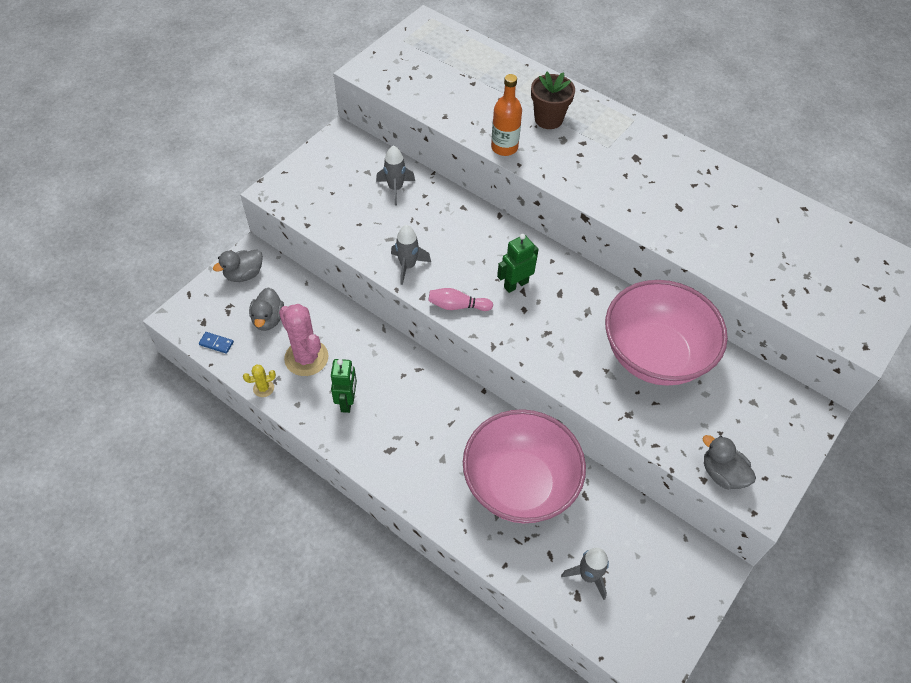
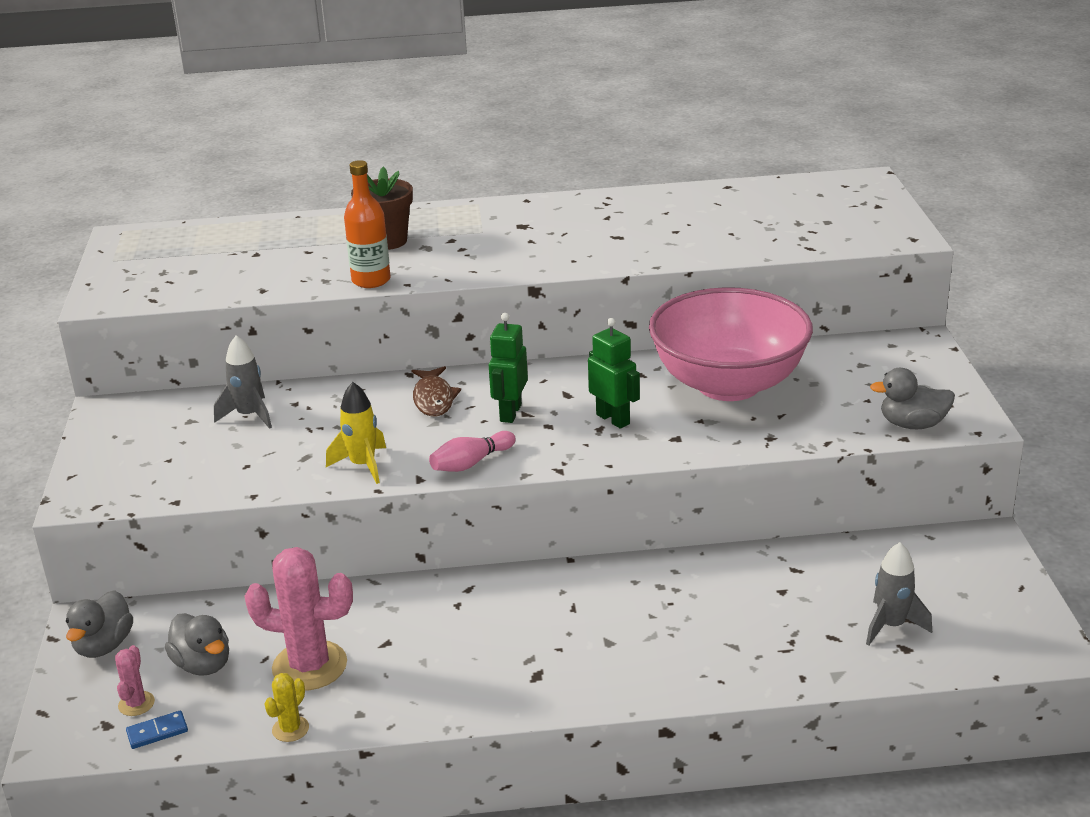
camera: 40 degrees left, 25 degrees down
green robot [331,359,357,413] -> green robot moved to [588,318,640,429]
grey rocket [391,225,431,285] -> yellow rocket [326,382,386,484]
pink bowl [463,409,586,523] -> none
none -> pink cactus [115,645,155,716]
none -> brown fish [411,366,461,417]

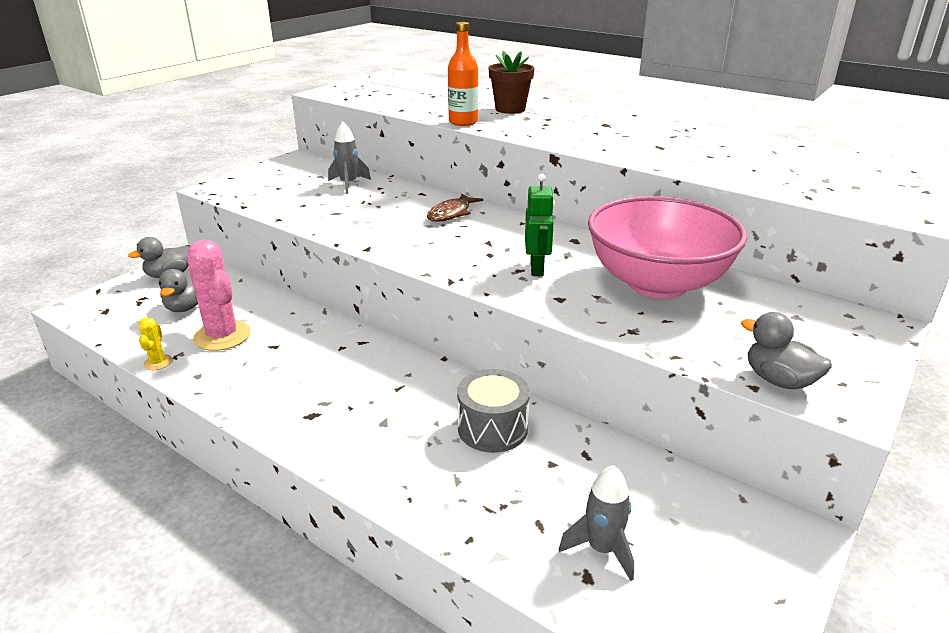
camera: 40 degrees right, 0 degrees up
pink cactus [115,645,155,716] -> none
blue domino [126,711,188,749] -> none
yellow cactus [264,673,309,742] -> yellow cactus turned 75 degrees counterclockwise [139,317,173,370]
yellow rocket [326,382,386,484] -> none
pink bowling pin [429,431,516,472] -> none
green robot [489,313,528,423] -> none
none -> grey drum [457,369,530,453]

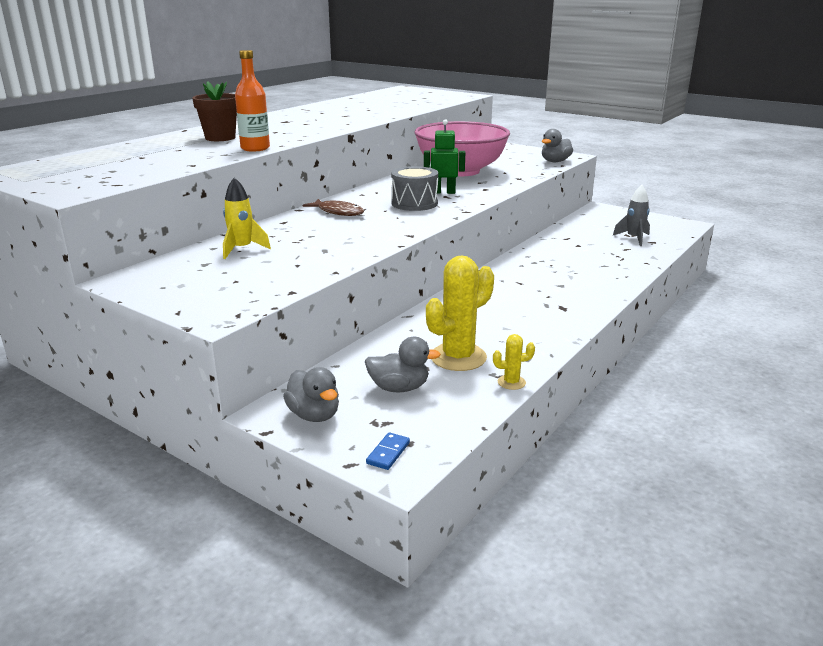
camera: 90 degrees left, 5 degrees down
pink cactus [187,239,251,351] -> yellow cactus [426,255,494,371]
grey rocket [328,121,371,194] -> yellow rocket [223,177,271,259]
grey drum [457,369,530,453] -> grey drum moved to [391,166,438,211]
none -> blue domino [366,432,410,470]

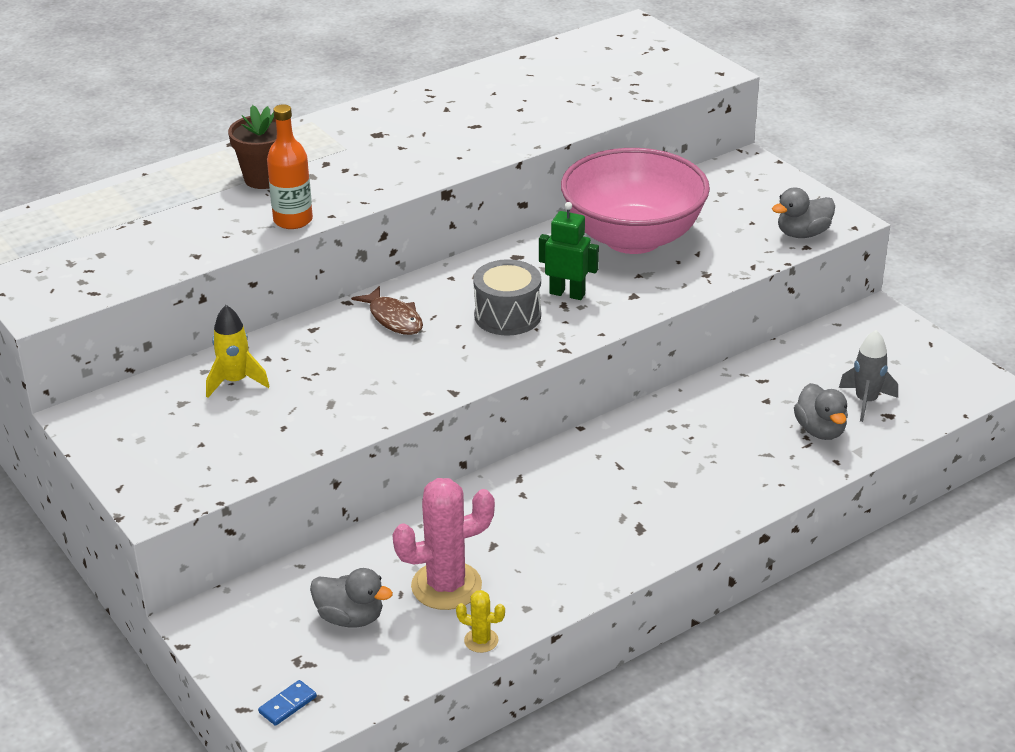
camera: 20 degrees right, 10 degrees up
grey duck [283,367,339,422] -> grey duck moved to [794,383,848,440]
yellow cactus [426,255,494,371] -> pink cactus [392,478,495,610]

